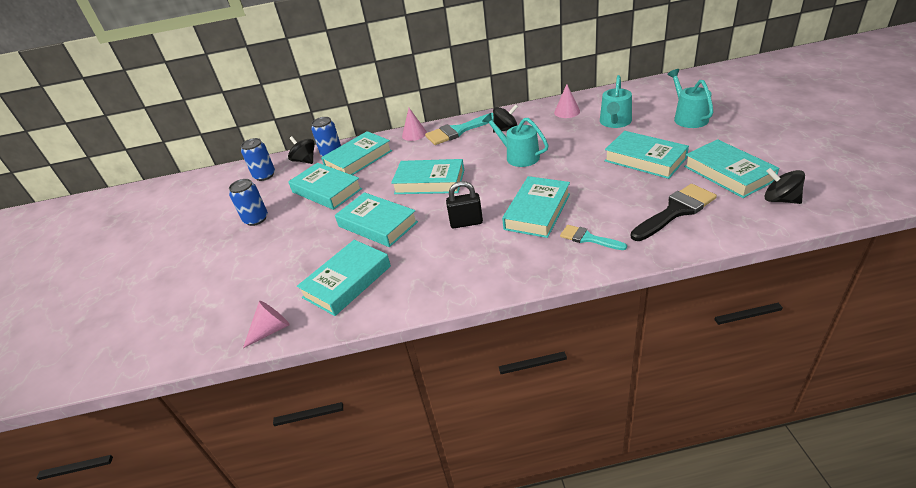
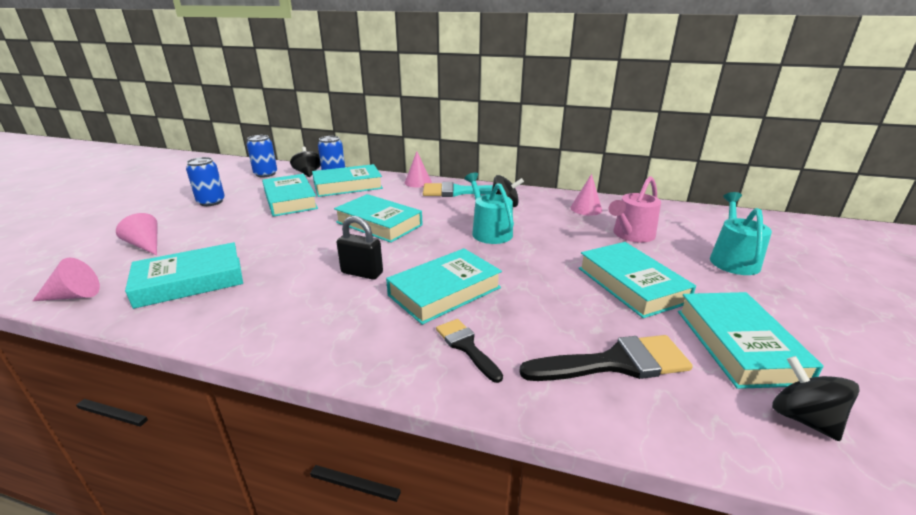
camera: 20 degrees right, 10 degrees down
turquoise book [335,192,418,247] -> none
turquoise brush [560,225,627,250] -> black brush [436,319,503,383]
turquoise watering can [600,75,632,128] -> pink watering can [608,176,661,243]
none -> pink cone [116,213,158,255]

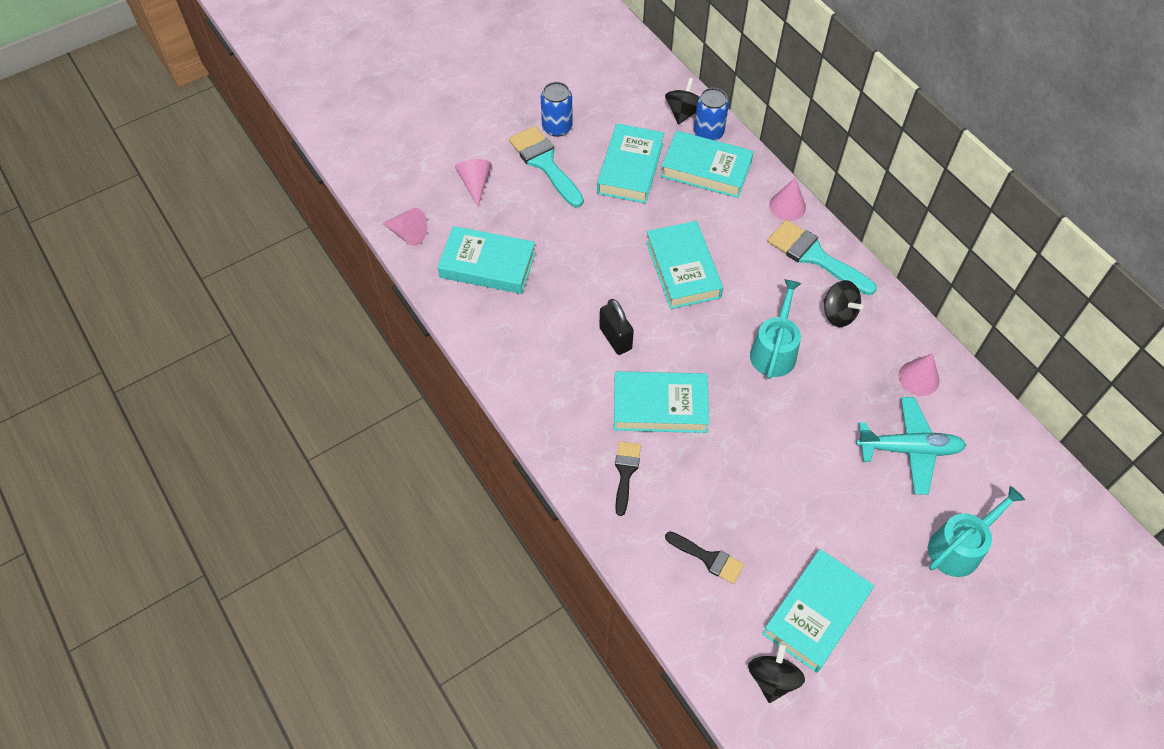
camera: 40 degrees right, 30 degrees up
blue can [247,135,277,177] -> none
black brush [519,335,693,381] -> black brush [665,532,744,584], size x0.60
turquoise book [579,242,696,318] -> none
pink watering can [608,176,661,243] -> turquoise plane [856,397,966,495]
none -> turquoise brush [509,126,584,207]

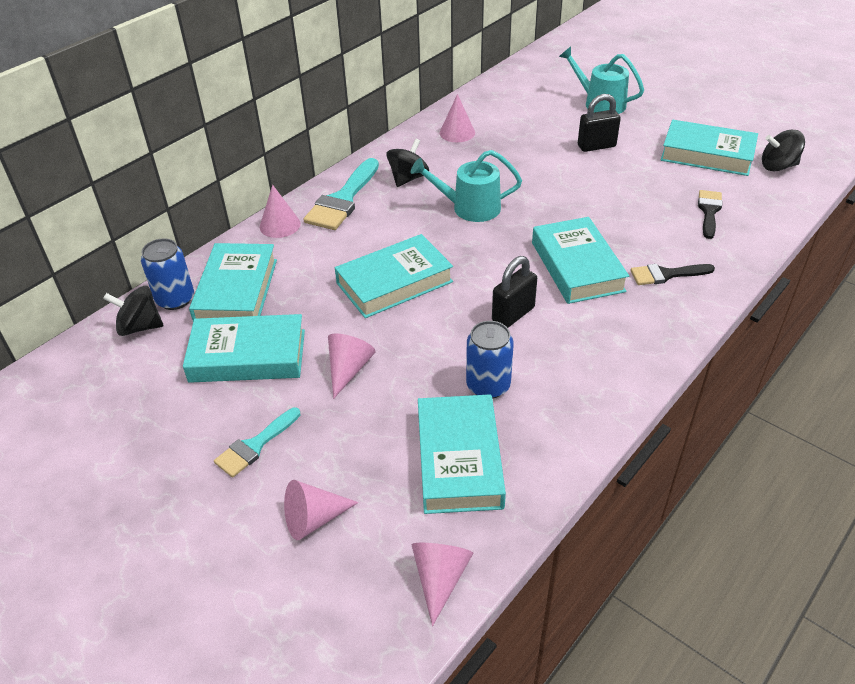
camera: 105 degrees left, 15 degrees down
turquoise brush [509,126,584,207] -> turquoise brush [214,408,300,478], size x0.60
blue can [541,82,573,137] -> blue can moved to [466,321,514,399]
turquoise plane [856,397,966,495] -> none
none -> pink cone [328,334,376,399]
none -> black padlock [578,94,621,152]

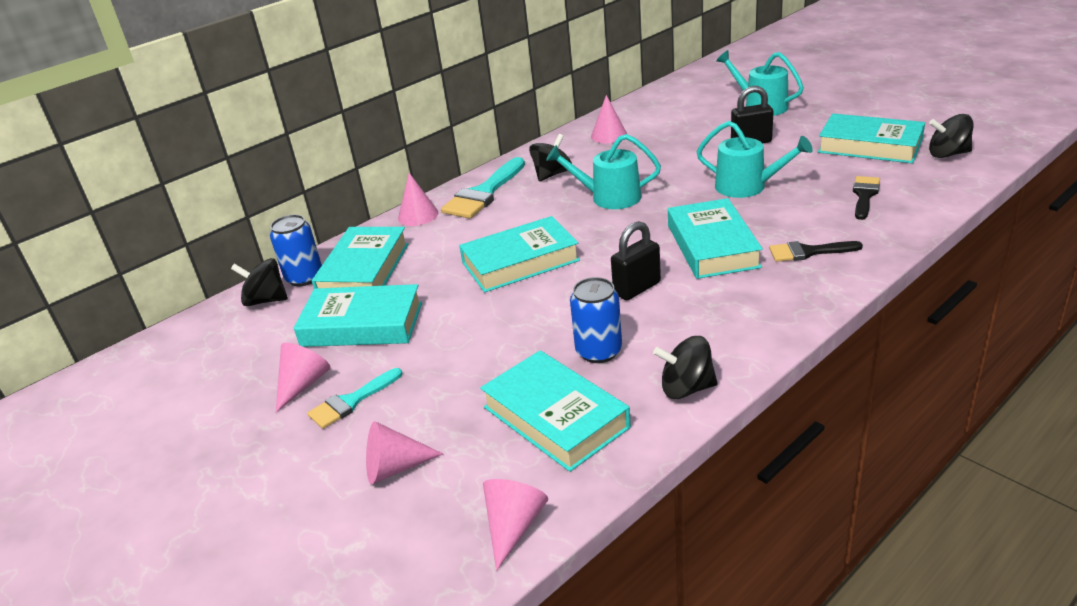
camera: 10 degrees right, 10 degrees down
pink cone [328,334,376,399] -> pink cone moved to [276,343,330,412]
turquoise book [418,394,506,514] -> turquoise book turned 45 degrees counterclockwise [480,350,631,472]
none -> black spinning top [653,336,718,399]
none -> turquoise watering can [697,121,813,198]

